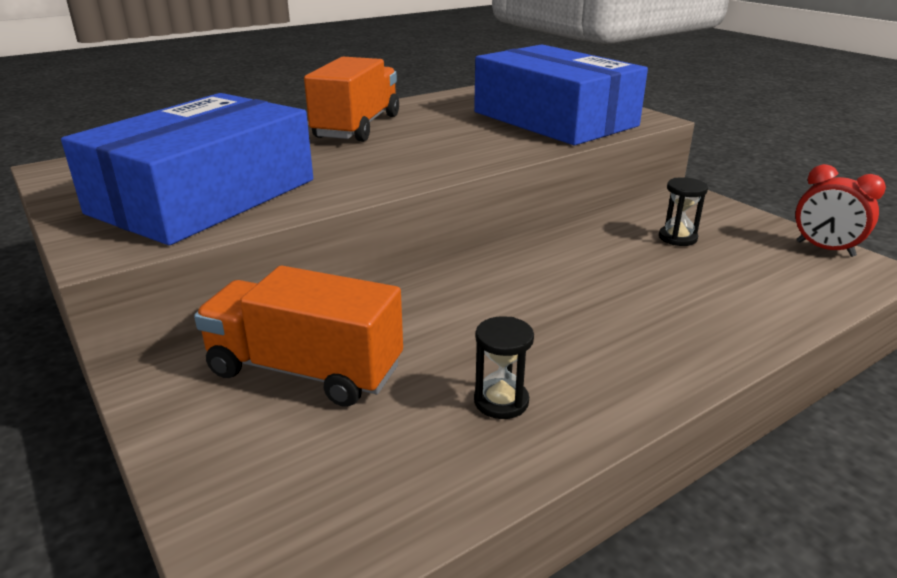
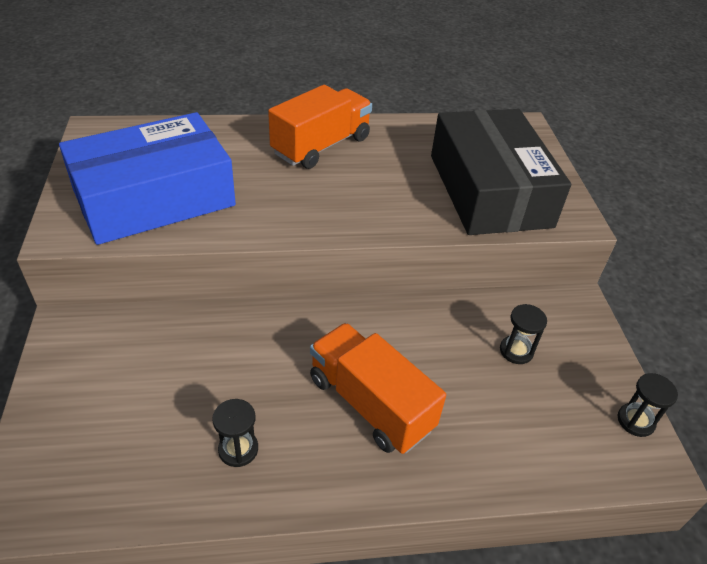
camera: 25 degrees right, 15 degrees up
orange truck [194,266,403,407] -> orange truck moved to [310,323,446,454]
blue box [474,44,648,145] -> black box [431,109,571,235]
red clock [795,164,886,257] -> black hourglass [618,373,678,437]

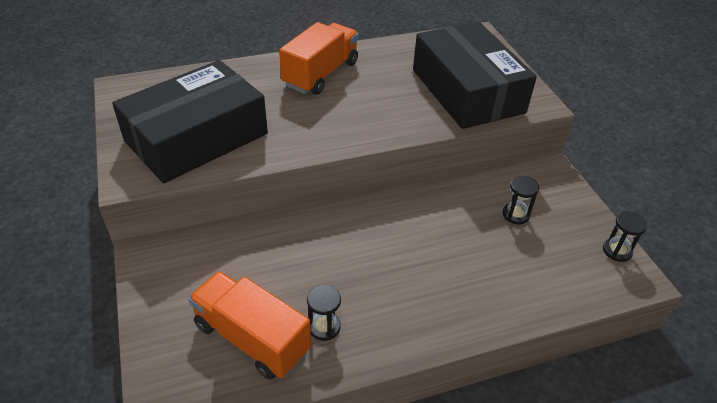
camera: 10 degrees left, 0 degrees up
blue box [59,112,236,245] -> black box [112,60,268,184]
orange truck [310,323,446,454] -> orange truck moved to [188,271,311,380]

